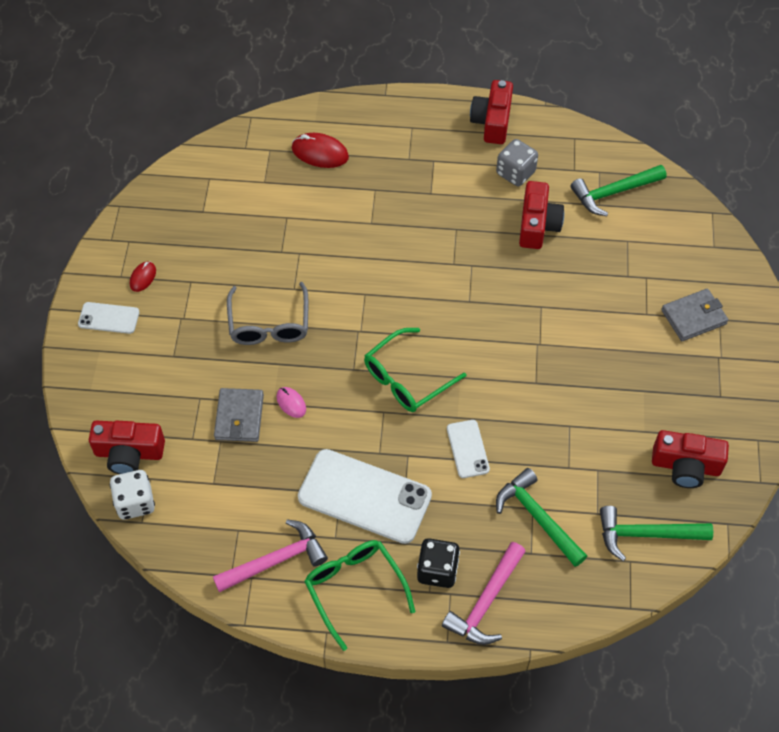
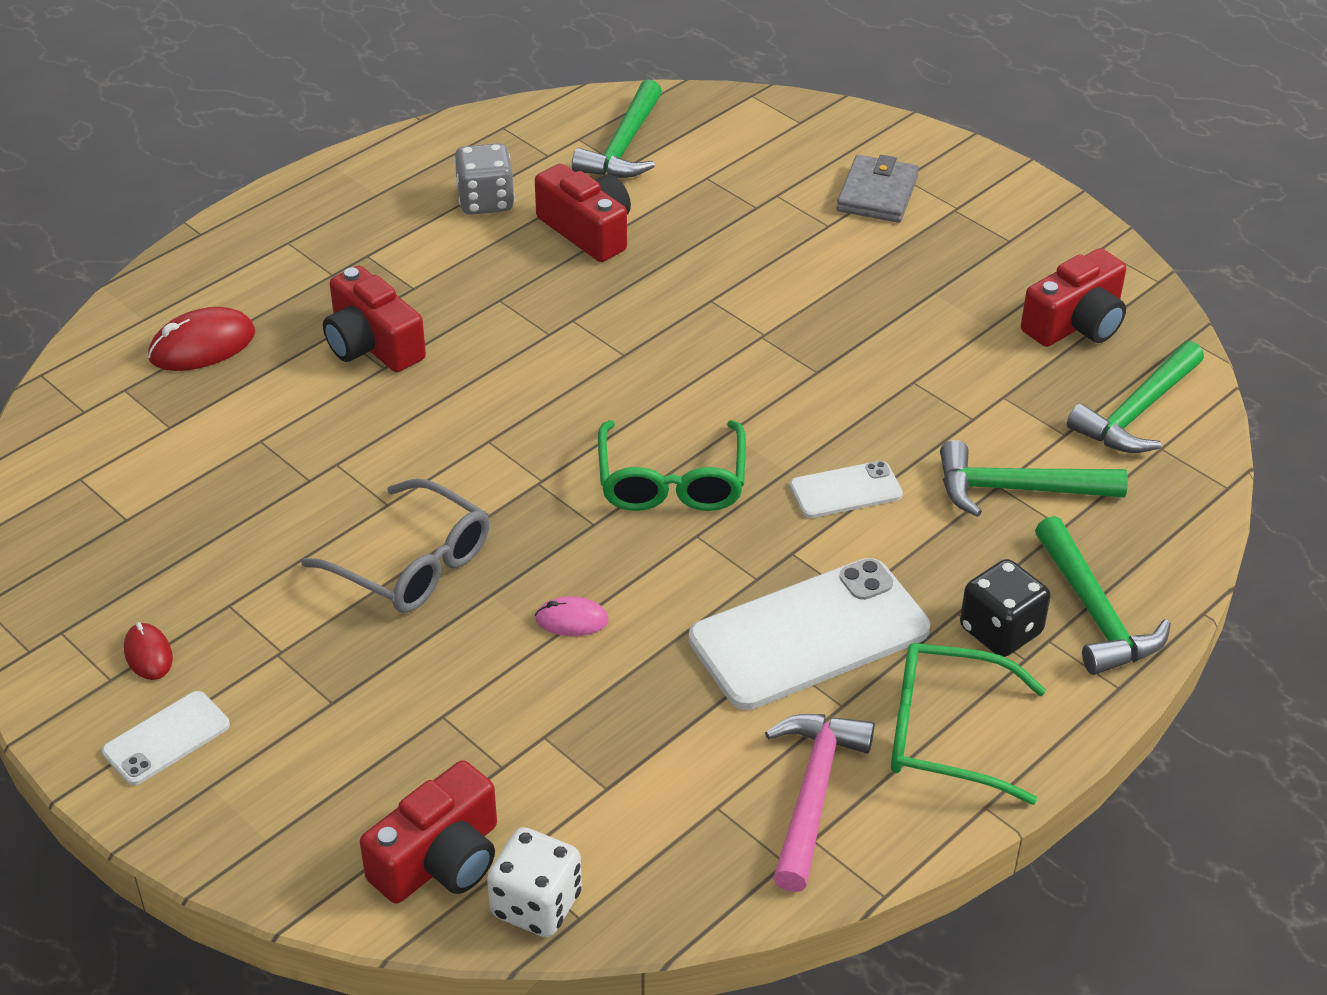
camera: 50 degrees left, 15 degrees down
grey wallet [214,388,264,442] -> none
pink hammer [442,542,526,645] -> green hammer [1035,516,1171,675]
white phone [447,420,490,478] -> white phone turned 45 degrees counterclockwise [790,461,903,518]
red camera [470,80,513,144] -> red camera moved to [323,266,426,372]

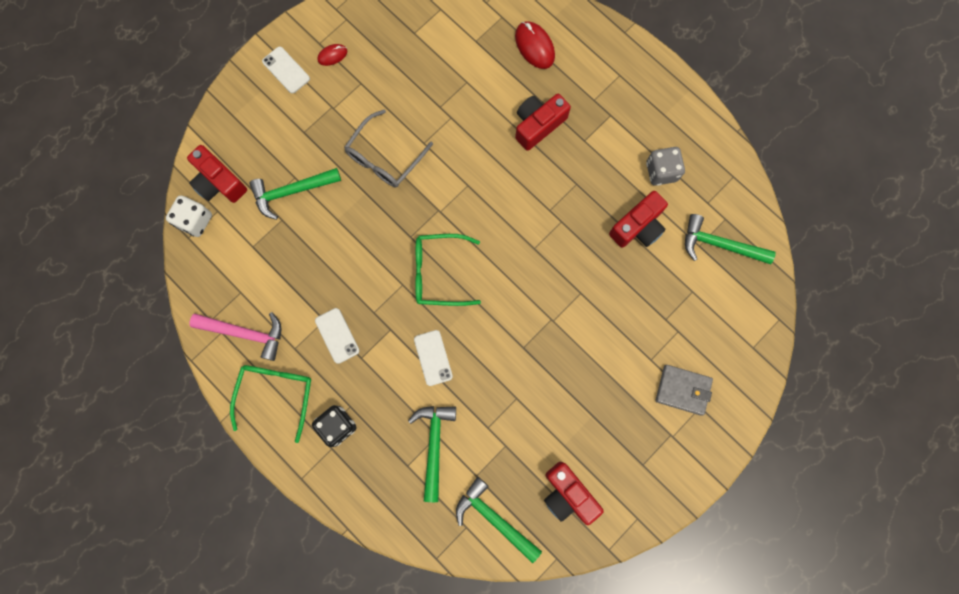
camera: 90 degrees right, 35 degrees up
pink mouse [535,596,609,636] -> none
white phone [689,558,930,710] -> white phone [315,308,360,364], size x0.50
green hammer [1035,516,1171,675] -> green hammer moved to [249,168,341,220]

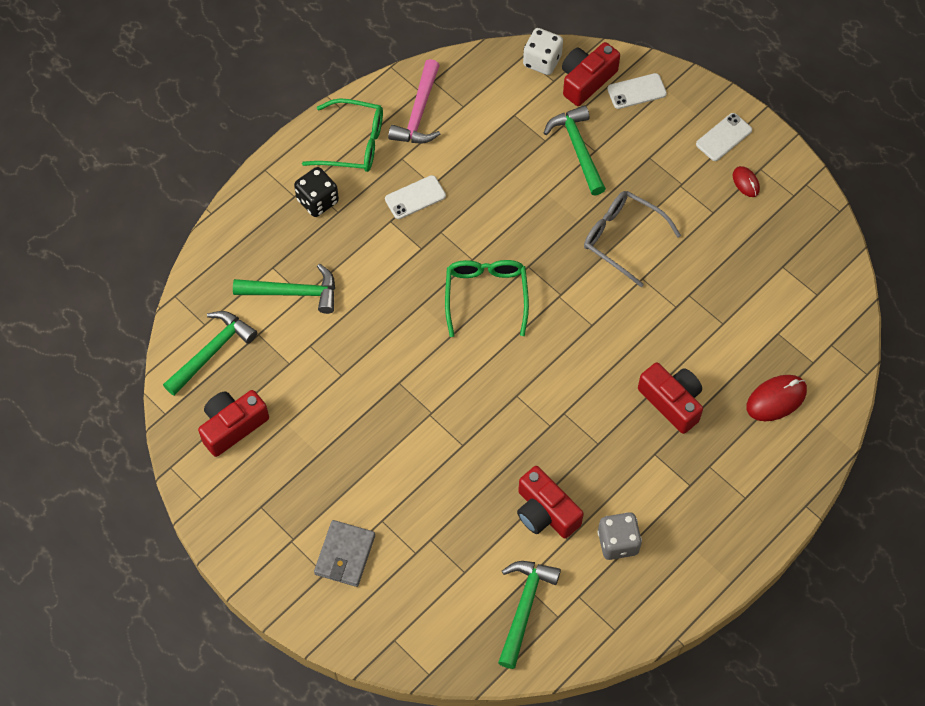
camera: 90 degrees right, 15 degrees down
white phone [414,330,453,386] -> white phone moved to [607,73,667,109]

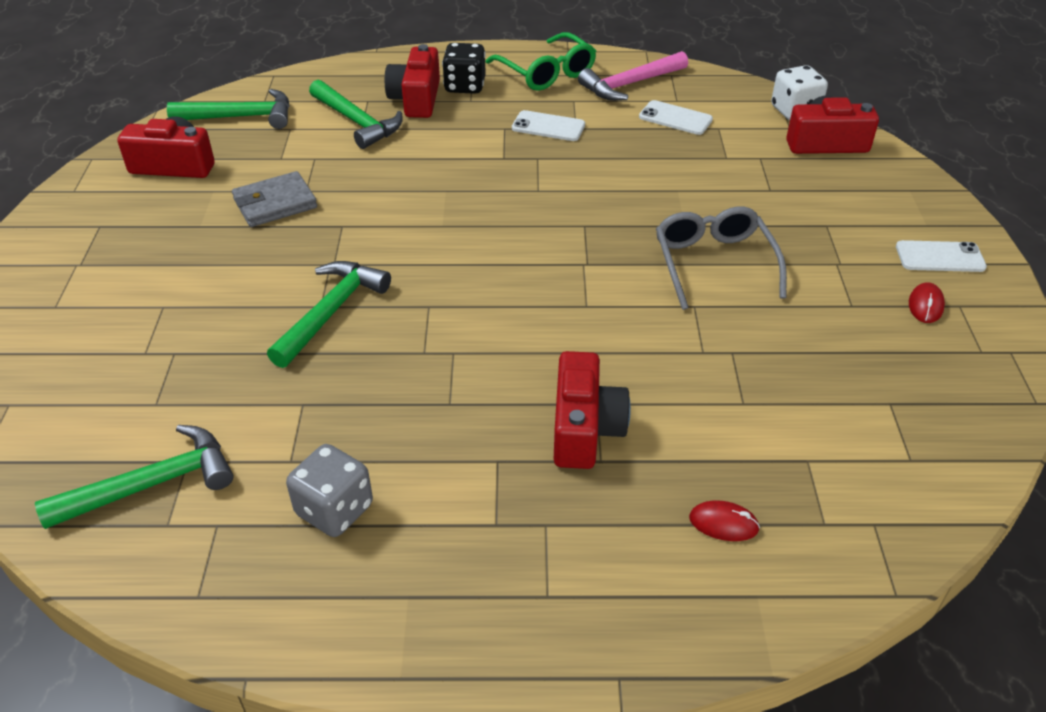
camera: 45 degrees right, 20 degrees down
grey wallet [314,520,375,587] -> grey wallet moved to [232,171,317,227]
green glasses [445,260,529,337] -> none
red camera [517,466,584,539] -> red camera moved to [385,44,440,118]
green hammer [544,105,606,195] -> green hammer moved to [267,261,391,368]
white phone [607,73,667,109] -> white phone moved to [639,100,713,135]
red mouse [746,375,807,421] -> red mouse [689,501,760,541], size x0.58

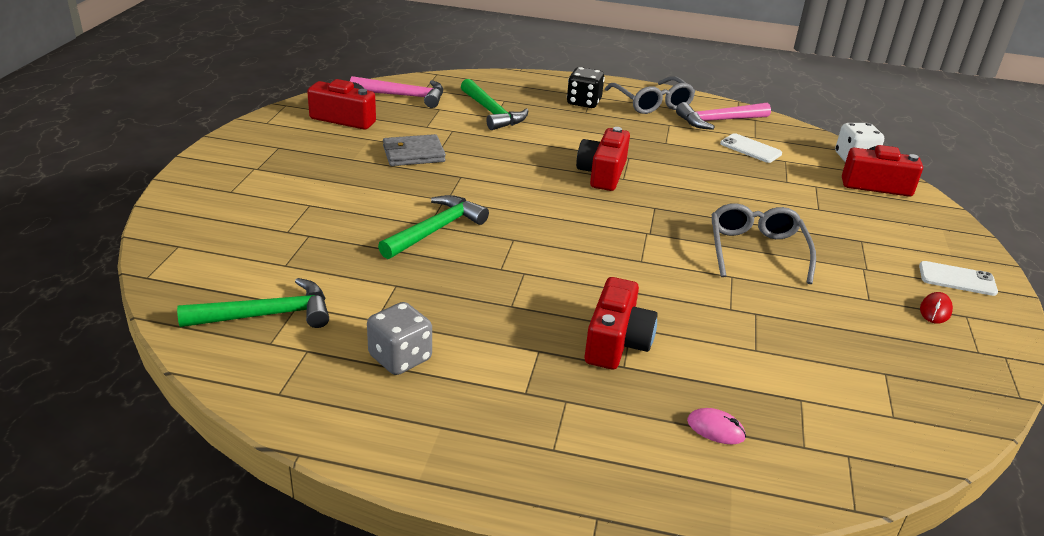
camera: 10 degrees right, 10 degrees down
green hammer [167,89,290,129] -> pink hammer [350,76,443,108]
red camera [385,44,440,118] -> red camera moved to [576,127,630,191]
green glasses [486,32,596,91] -> grey glasses [605,76,695,114]
white phone [512,110,585,141] -> none
red mouse [689,501,760,541] -> pink mouse [687,408,746,444]

